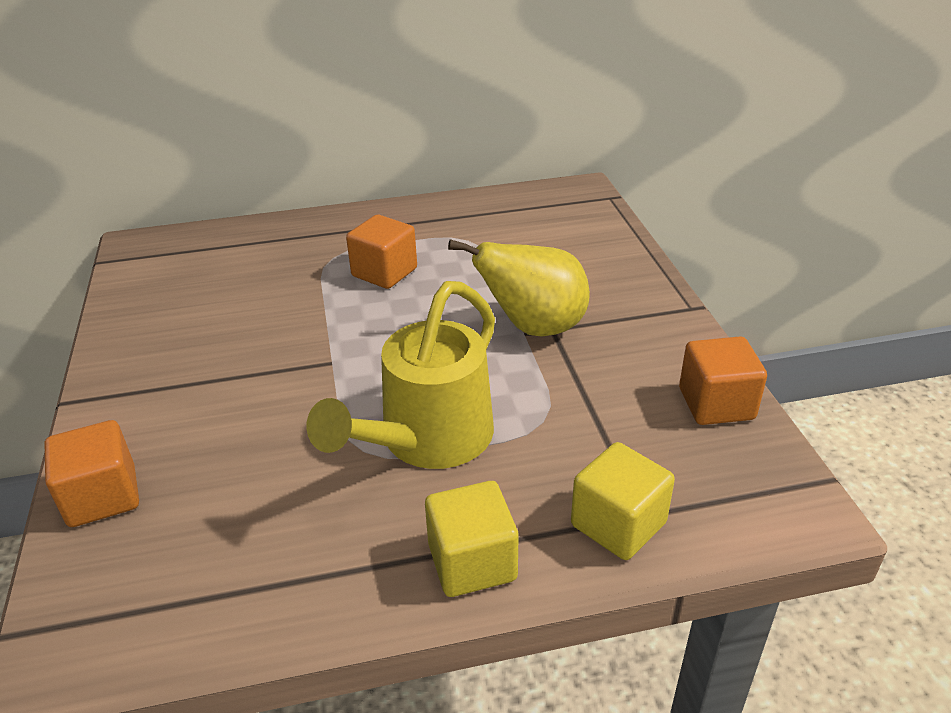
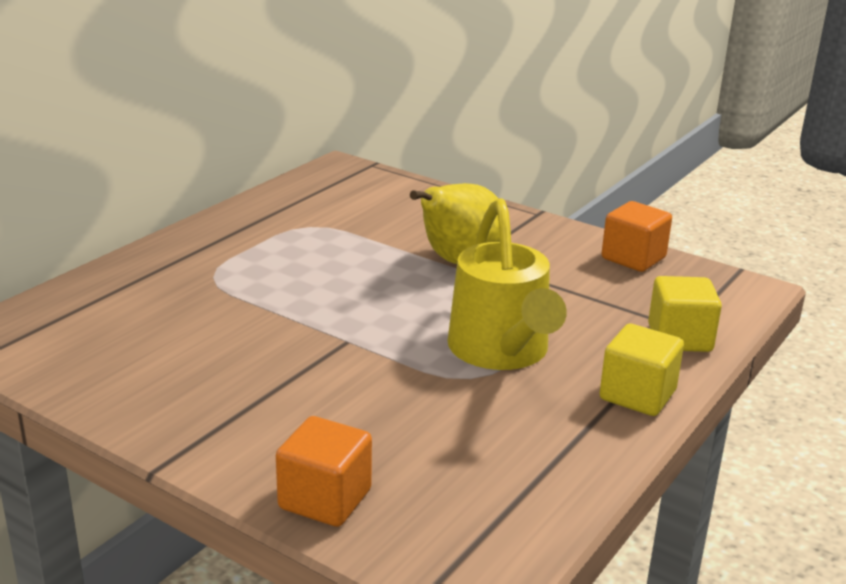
camera: 45 degrees left, 10 degrees down
orange cube [346,215,417,289] -> none

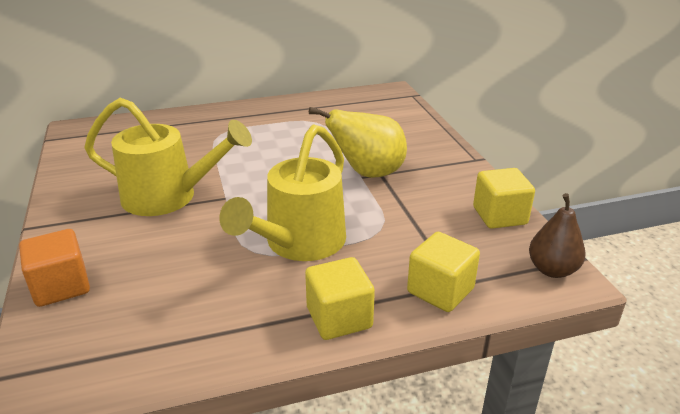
camera: 40 degrees right, 5 degrees up
orange cube [601,201,672,272] -> yellow cube [473,168,535,229]
none -> yellow watering can [85,98,252,216]
none -> brown pear [529,193,586,278]

